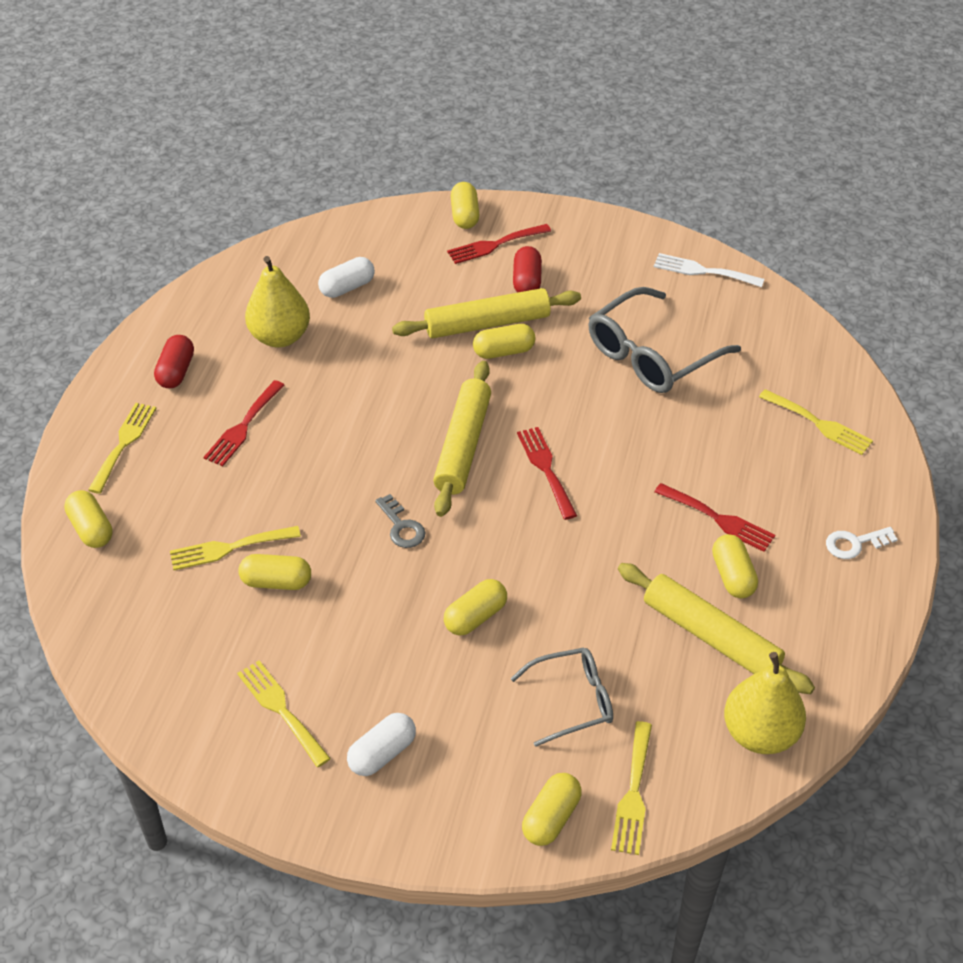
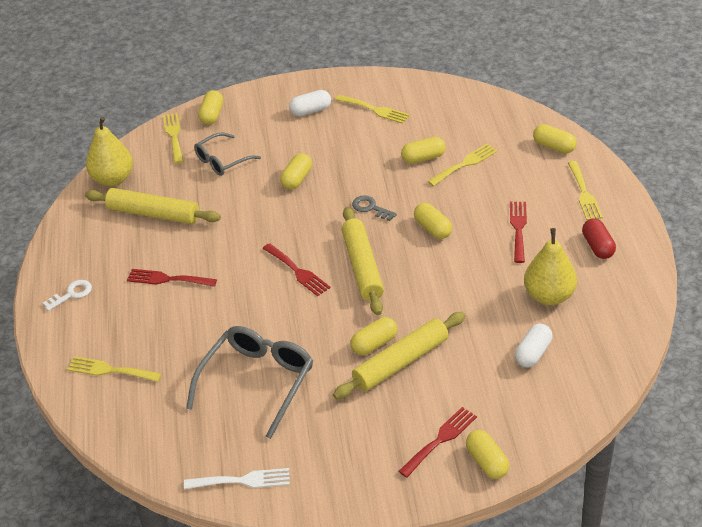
camera: 160 degrees right, 5 degrees down
white capsule [347,713,416,776] -> white capsule turned 45 degrees clockwise [289,90,331,116]
red capsule [513,246,542,292] -> none
yellow capsule [712,534,758,598] -> yellow capsule moved to [414,203,452,239]

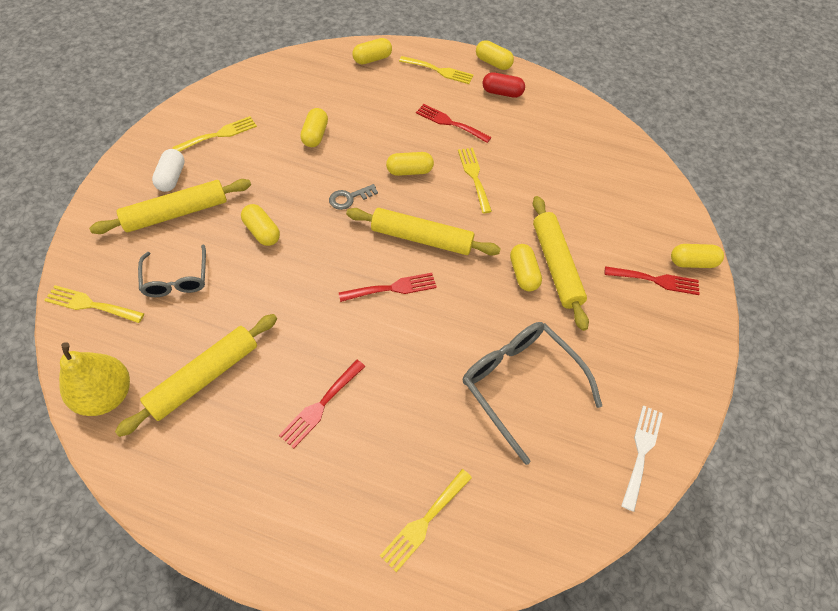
camera: 70 degrees left, 15 degrees up
white key [43,280,92,311] -> none
yellow capsule [198,90,223,125] -> yellow capsule moved to [476,40,514,70]
red fork [398,407,477,478] -> red fork turned 120 degrees clockwise [605,266,699,295]
yellow fork [428,144,498,186] -> yellow fork moved to [458,148,492,213]
white capsule [515,324,553,367] -> none
yellow pear [524,228,577,305] -> none
none -> yellow rolling pin [89,179,251,234]

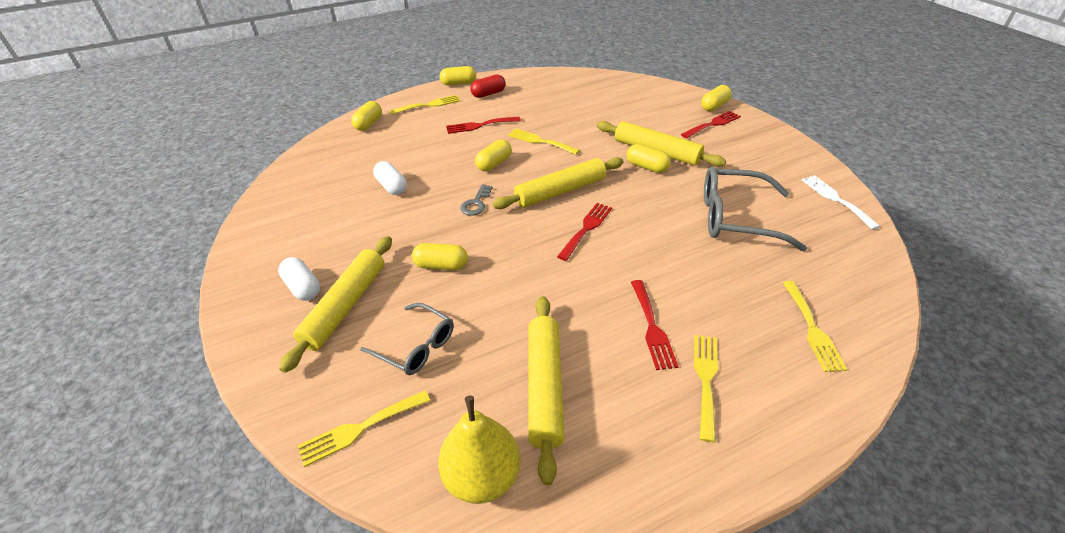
camera: 40 degrees left, 15 degrees down
yellow fork [172,116,257,152] -> yellow fork moved to [694,335,718,442]
yellow capsule [300,108,328,147] -> white capsule [373,161,407,195]

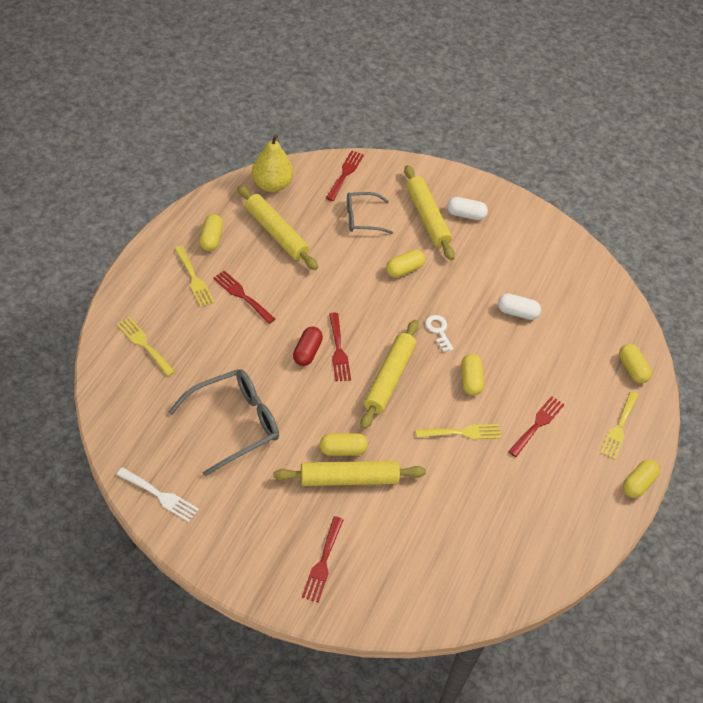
camera: 135 degrees right, 10 degrees up
yellow fork [298,390,430,467] -> red fork [326,150,364,201]
grey key [460,184,493,215] -> white key [425,315,453,352]
red capsule [470,74,506,98] -> red capsule moved to [293,327,323,366]
yellow capsule [701,85,732,111] -> yellow capsule moved to [199,214,223,251]

